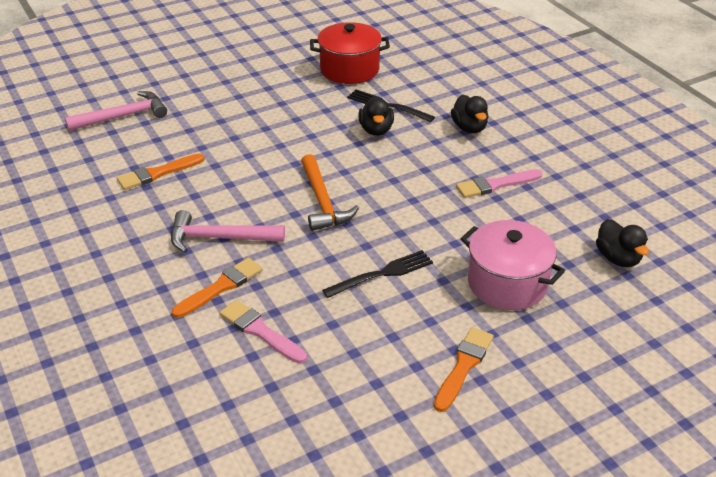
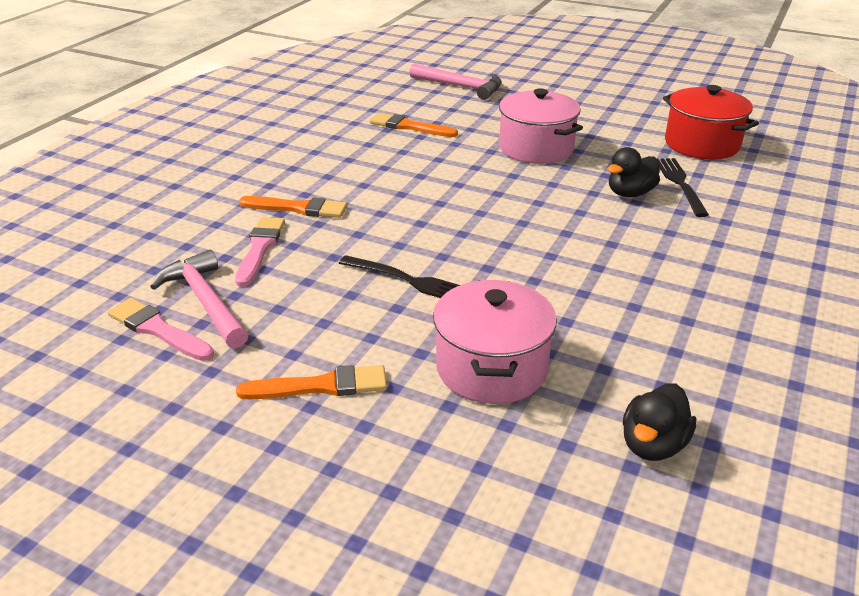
camera: 55 degrees right, 5 degrees down
pink hammer [171,210,285,253] -> pink hammer moved to [150,250,249,348]
orange hammer [301,154,359,231] -> none
black duck [451,95,488,133] -> none
pink brush [456,169,542,198] -> pink brush moved to [108,298,214,361]
none -> pink pot [498,88,583,164]

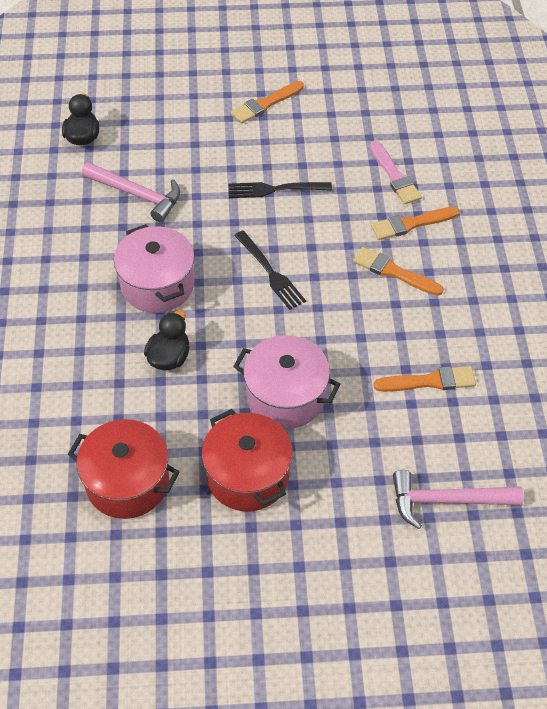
camera: 150 degrees right, 20 degrees up
pink brush [108,298,214,361] -> none
pink hammer [150,250,249,348] -> pink hammer moved to [82,162,180,223]
pink pot [433,280,557,404] -> pink pot moved to [114,224,194,313]
black fork [657,158,709,217] -> black fork moved to [234,230,306,310]
none -> red pot [202,409,293,512]
none -> orange brush [353,247,444,296]

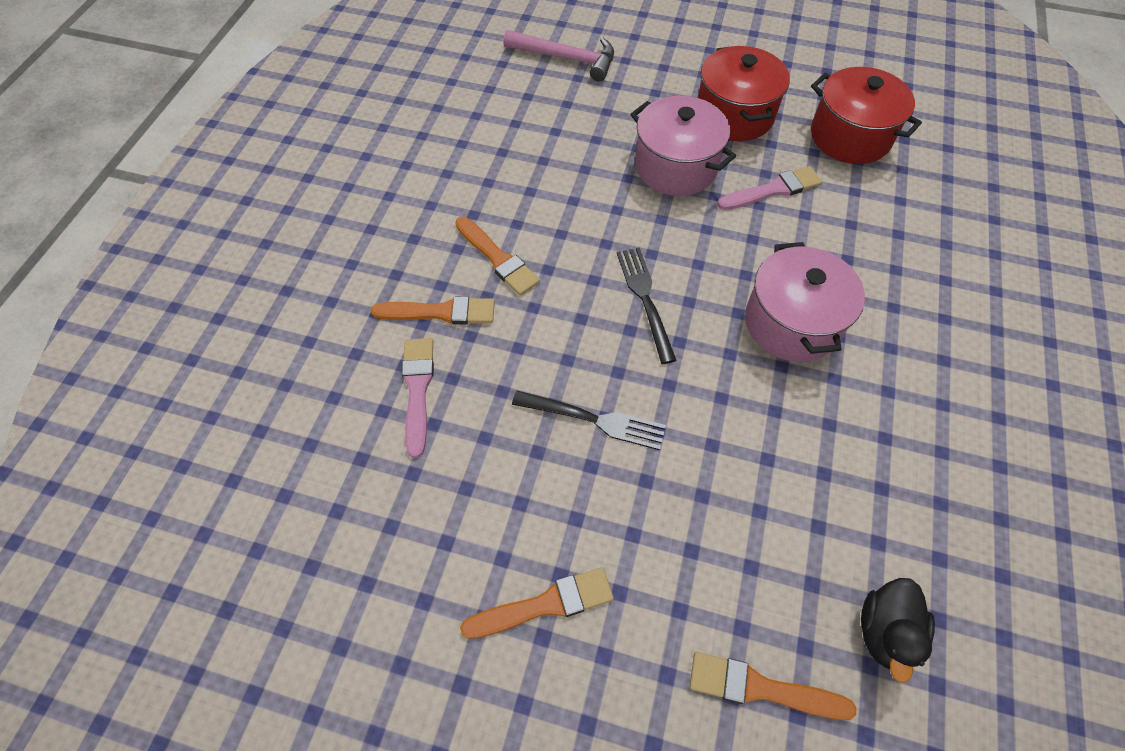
camera: 160 degrees left, 5 degrees up
pink hammer [82,162,180,223] -> none
black duck [144,310,190,370] -> none
orange brush [374,366,476,392] -> orange brush moved to [690,652,856,720]
none -> pink brush [717,166,822,210]

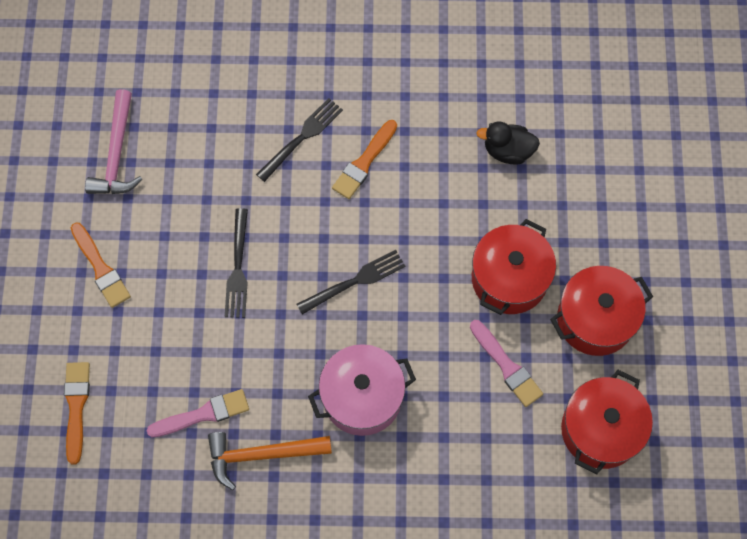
camera: 75 degrees right, 10 degrees up
orange brush [371,296,495,324] -> black fork [256,98,343,182]
pink brush [402,338,434,458] -> pink brush moved to [147,389,249,437]
pink hammer [504,30,614,82] -> pink hammer moved to [85,89,143,194]
pink pot [631,96,736,196] -> red pot [472,219,556,315]
black duck [861,578,935,683] -> black duck moved to [476,122,540,165]
none -> orange hammer [208,432,332,490]

